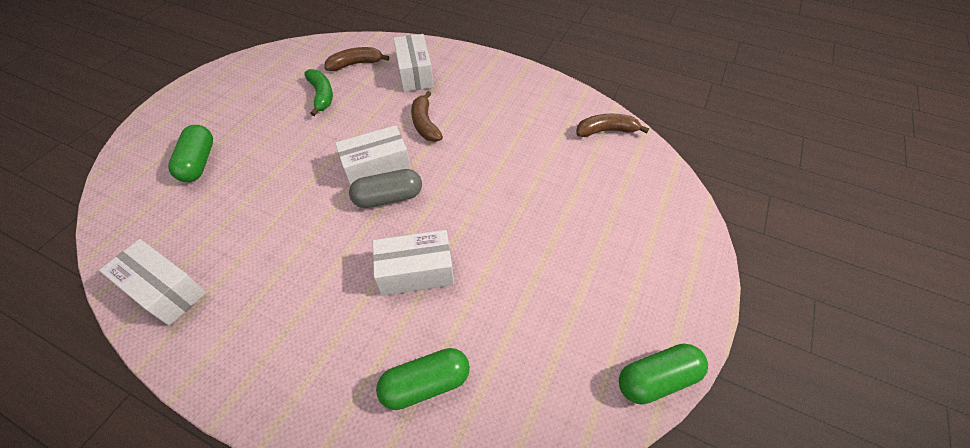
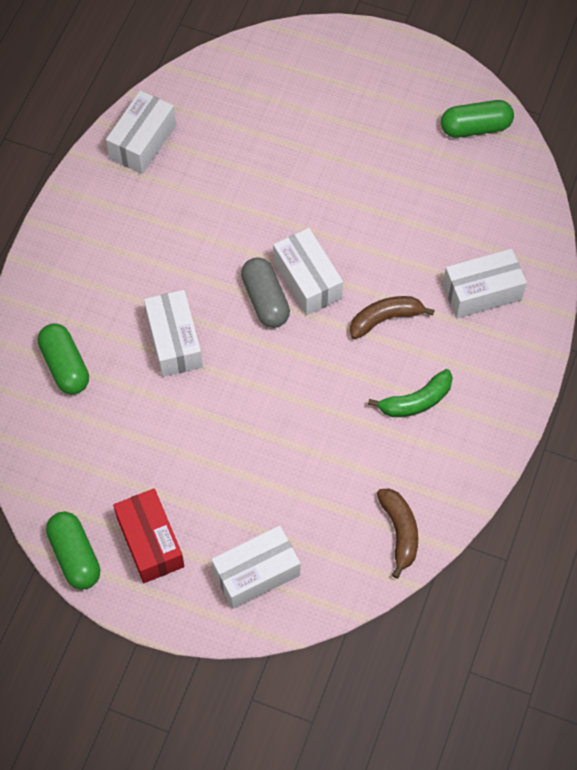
camera: 85 degrees right, 10 degrees up
green capsule [168,125,213,182] -> green capsule moved to [441,100,514,138]
green banana [304,69,333,116] -> green banana moved to [368,369,453,417]
brown banana [324,47,389,71] -> none
none -> red box [113,488,185,583]
none -> white box [211,526,301,609]

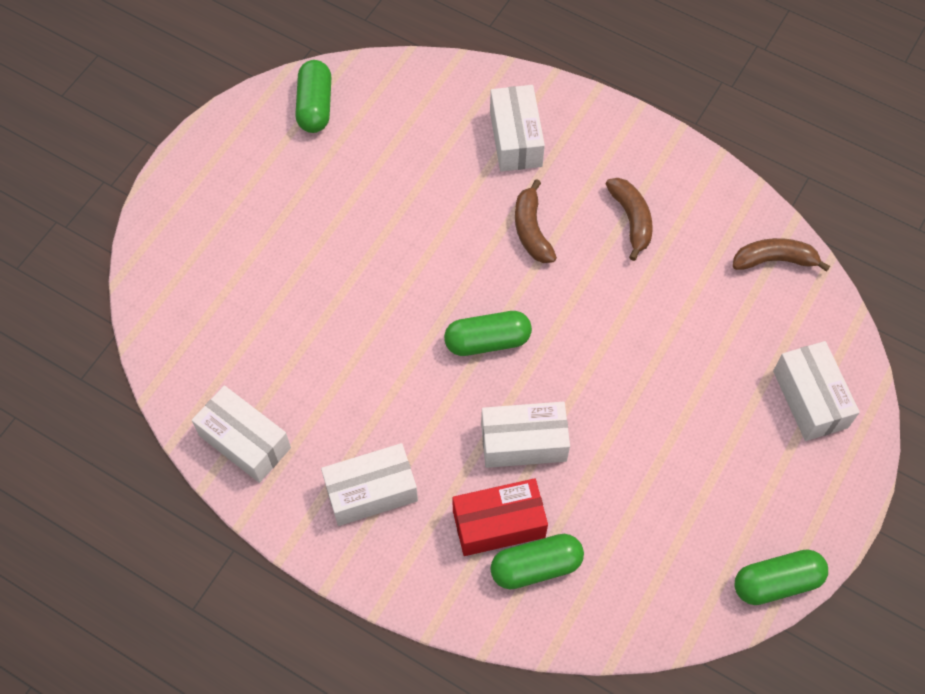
camera: 80 degrees left, 0 degrees up
red box [113,488,185,583] -> red box moved to [452,478,548,556]
grey capsule [241,257,290,328] -> green capsule [444,311,532,356]
white box [273,228,343,316] -> white box moved to [321,443,418,526]
green banana [368,369,453,417] -> brown banana [606,178,653,261]

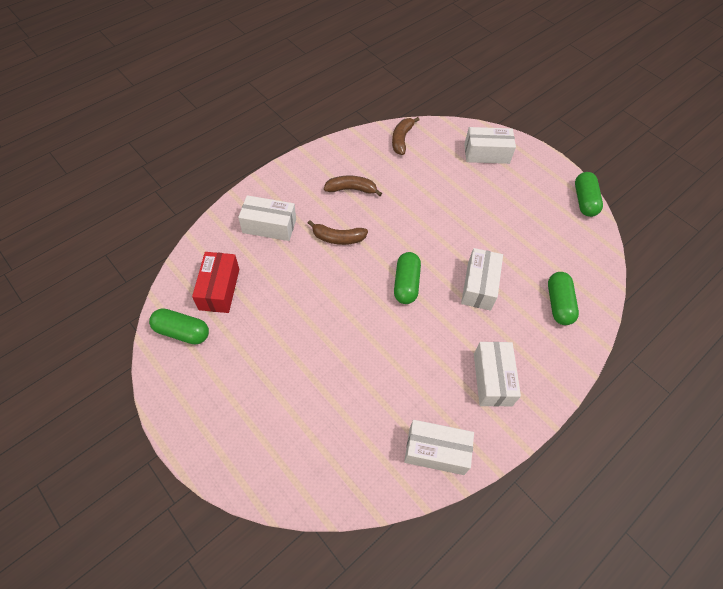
camera: 75 degrees left, 5 degrees down
white box [192,385,291,483] -> white box turned 45 degrees clockwise [404,420,474,475]
red box [452,478,548,556] -> red box moved to [192,252,239,313]

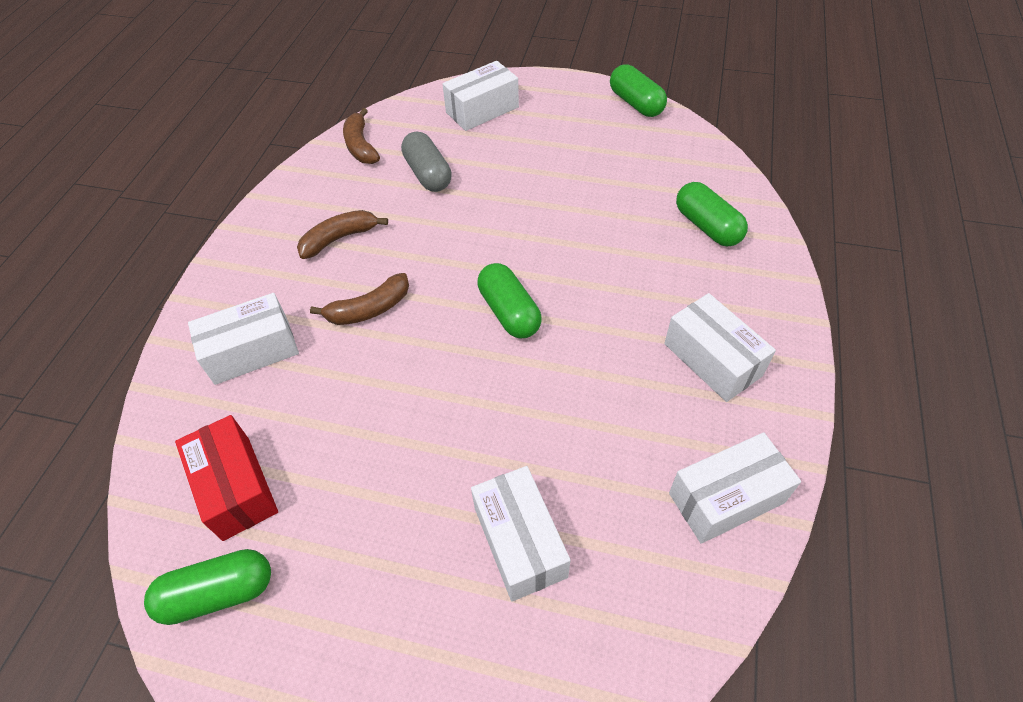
camera: 30 degrees left, 5 degrees down
white box [461,248,503,311] -> white box moved to [471,466,571,601]
none -> grey capsule [401,132,452,192]

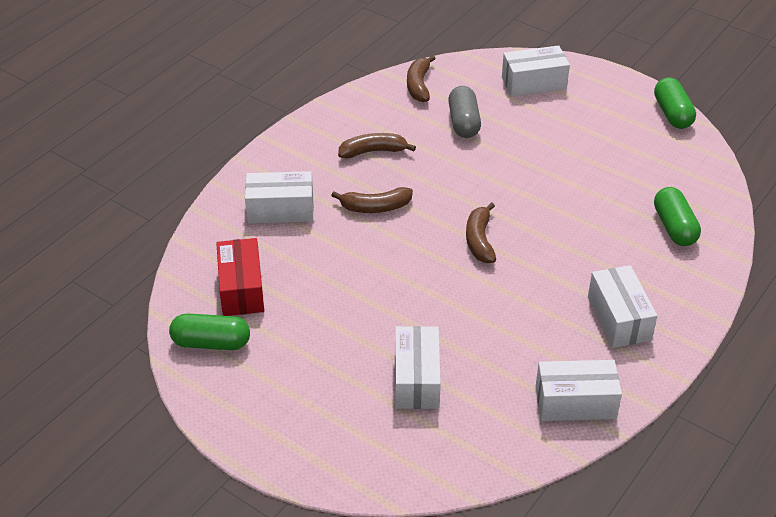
camera: 20 degrees right, 10 degrees down
green capsule [478,263,542,338] -> brown banana [466,202,496,263]

